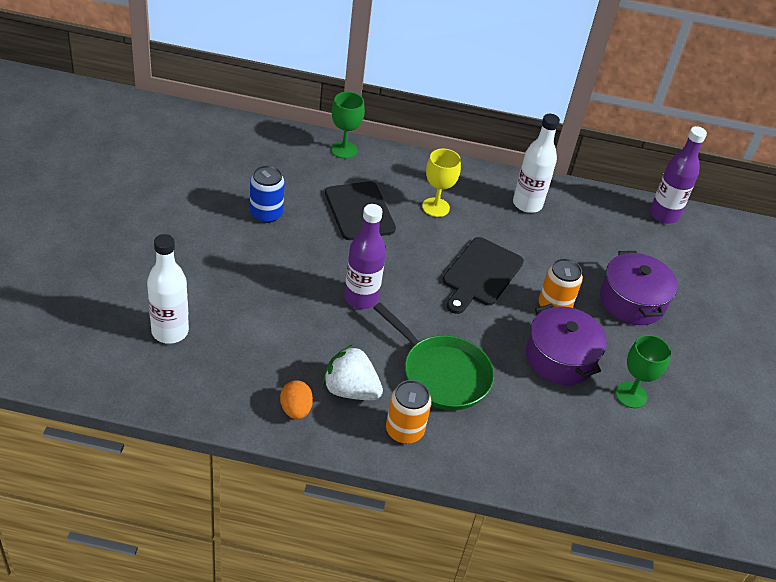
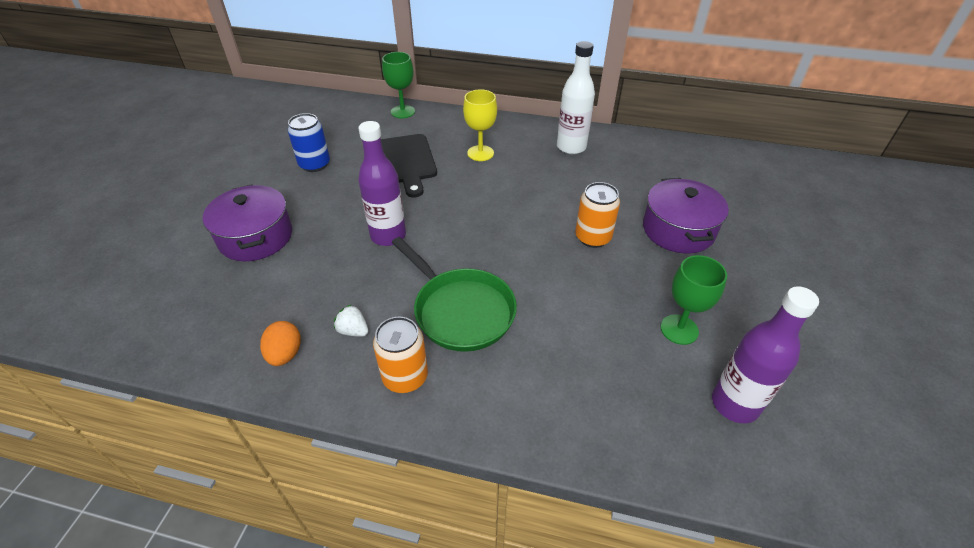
camera: 10 degrees right, 0 degrees up
white bottle [147,234,189,344] -> none
white strawberry [323,345,383,400] -> white strawberry [334,304,368,337], size x0.52
black cutting board [443,237,524,314] -> none
purple pot [526,304,607,385] -> purple pot moved to [203,184,292,261]
purple bottle [650,126,707,224] -> purple bottle moved to [712,286,819,423]

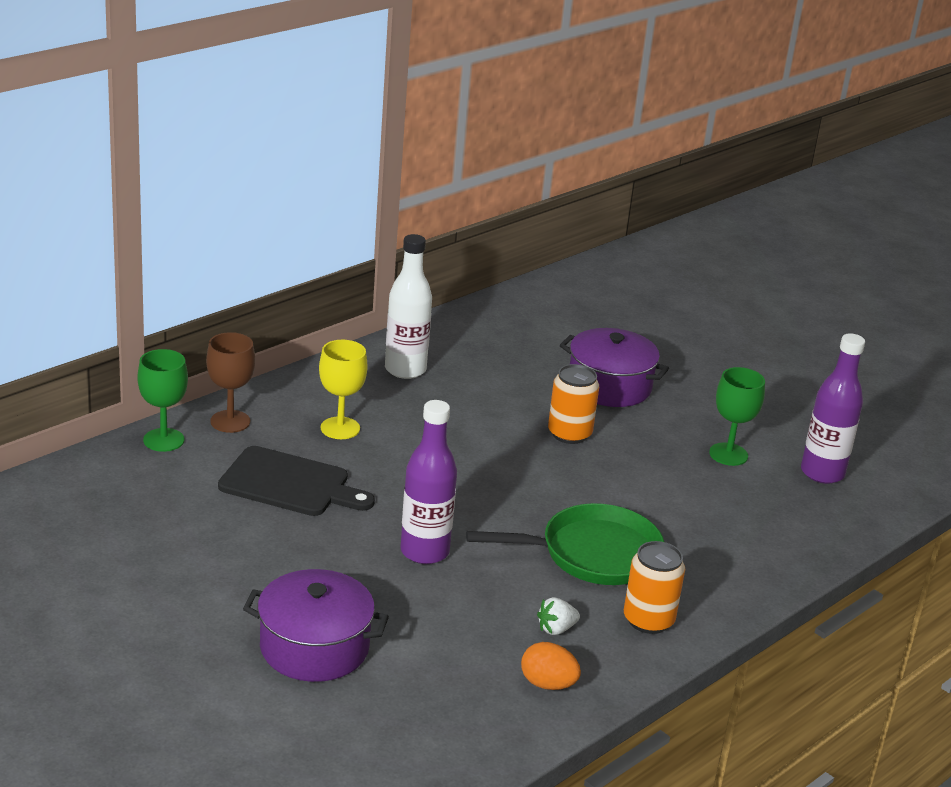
camera: 60 degrees left, 15 degrees down
blue can [288,113,330,172] -> none
none -> brown goblet [206,332,255,433]

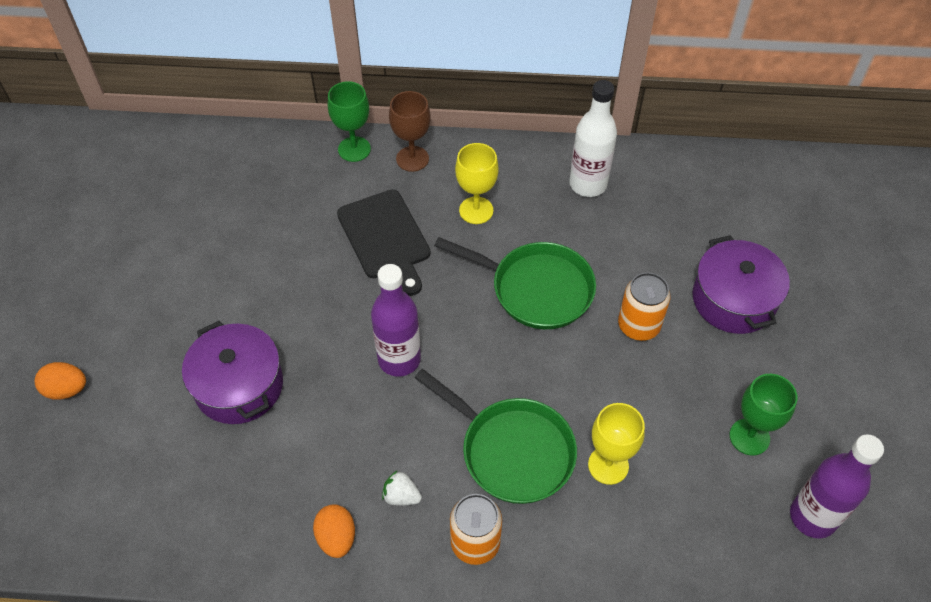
camera: 50 degrees right, 25 degrees up
none -> orange egg [35,362,86,400]
none -> green pan [434,237,596,329]
none -> yellow goblet [588,403,645,485]

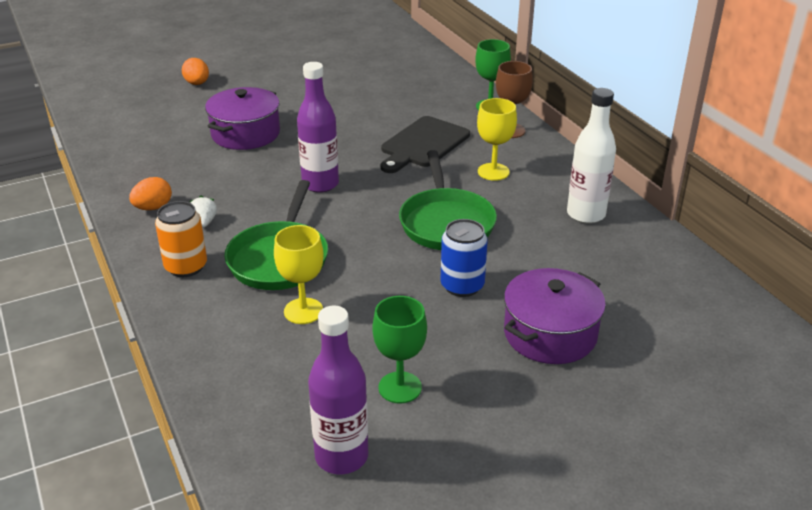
camera: 60 degrees right, 20 degrees down
orange can [618,272,671,341] -> blue can [440,219,488,297]

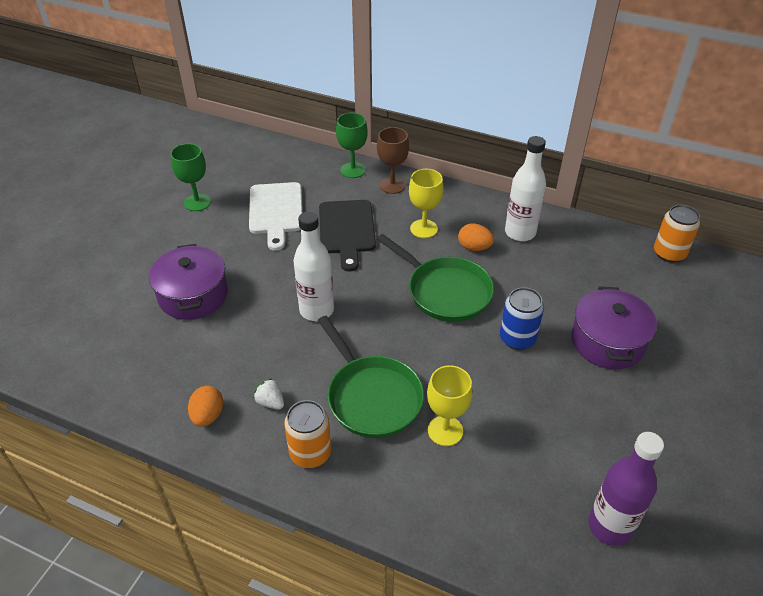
camera: 40 degrees left, 10 degrees up
orange egg [182,58,209,85] -> orange egg moved to [458,223,494,251]
purple bottle [297,62,339,193] -> white bottle [293,211,334,321]
green goblet [372,296,427,404] -> green goblet moved to [170,143,211,211]
none -> white cutting board [249,182,303,251]
none -> orange can [654,205,700,263]

